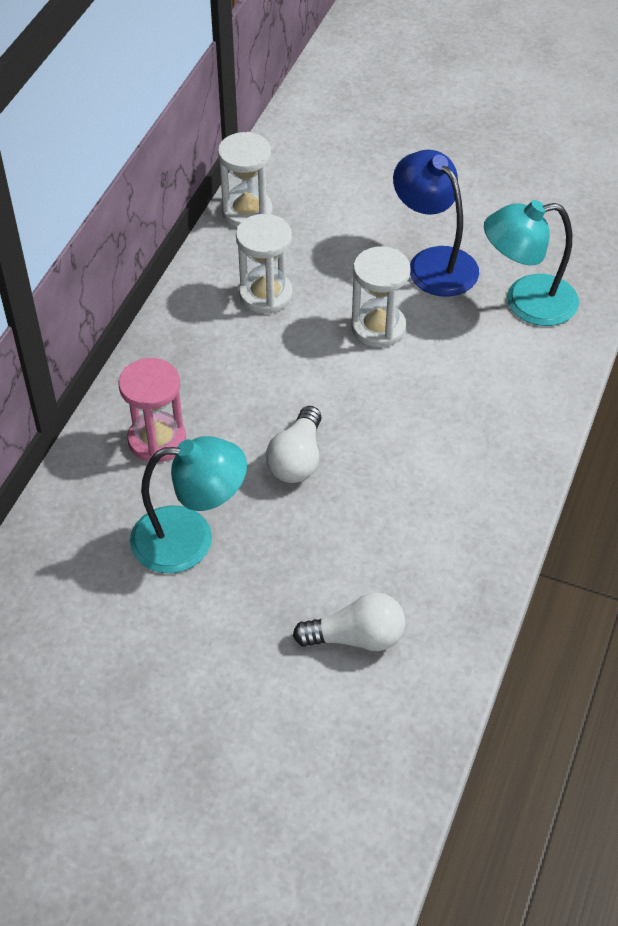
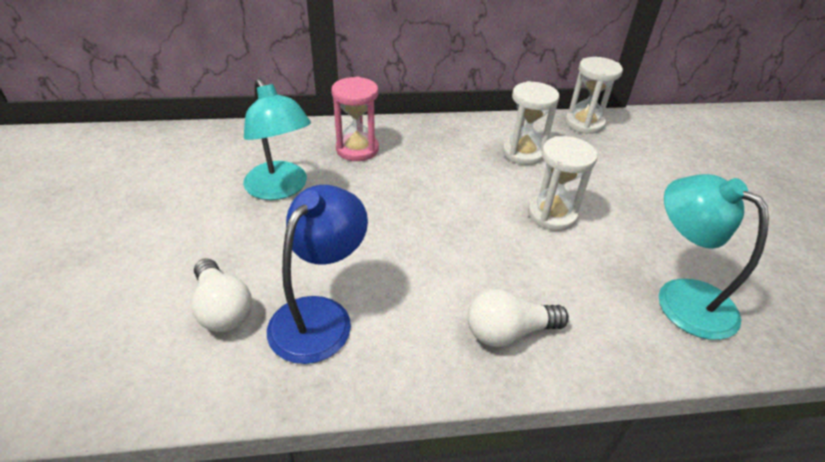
camera: 60 degrees right, 10 degrees down
white light bulb [266,406,322,483] -> white light bulb moved to [468,289,569,347]
blue lamp [393,150,479,297] -> blue lamp moved to [267,185,368,364]

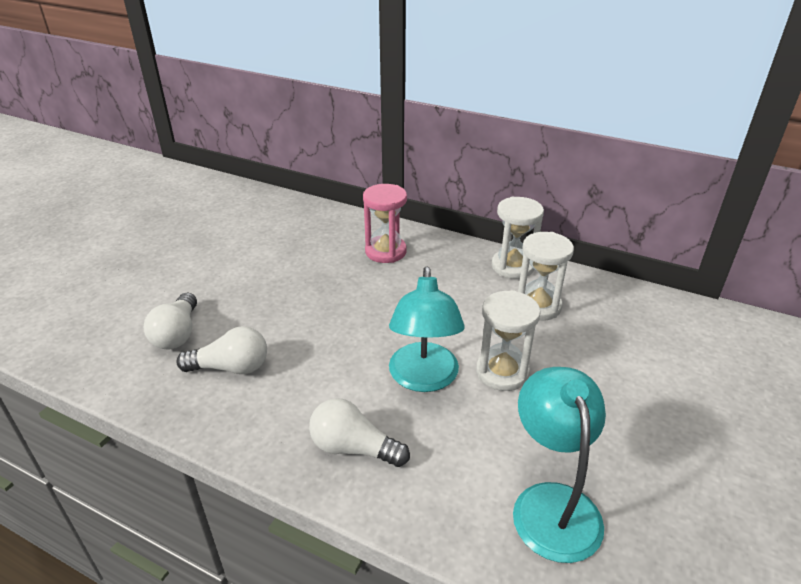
camera: 35 degrees right, 5 degrees down
turquoise lamp [243,79,311,200] -> turquoise lamp moved to [389,267,465,392]
blue lamp [267,185,368,364] -> white light bulb [176,326,267,374]
white hourglass [565,57,623,134] -> white hourglass moved to [492,196,544,279]

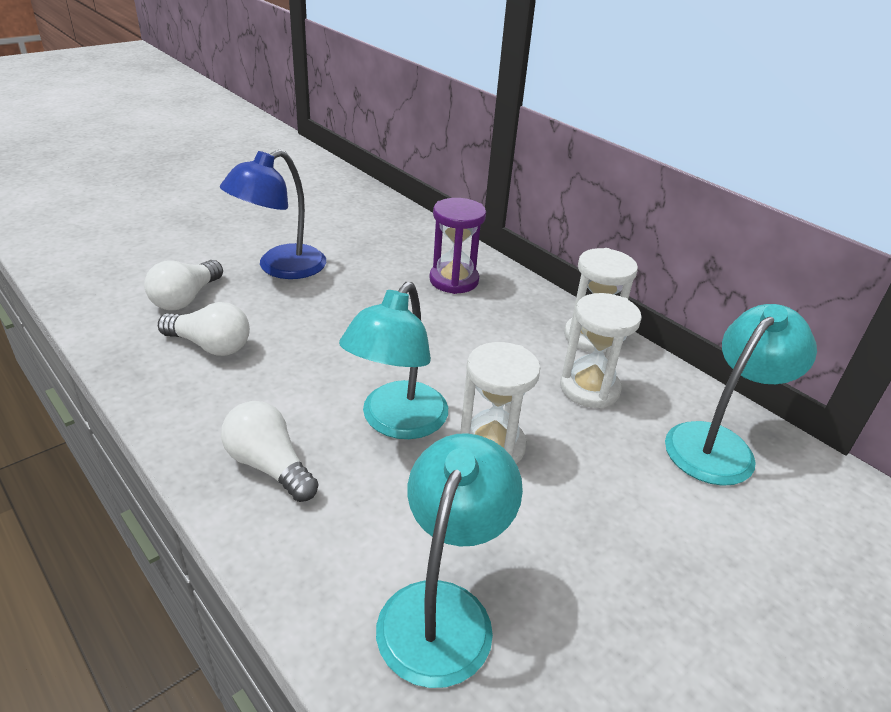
camera: 20 degrees right, 0 degrees up
pink hourglass [363,184,407,263] -> purple hourglass [429,198,486,294]
none -> blue lamp [220,150,326,279]
none -> turquoise lamp [665,304,817,486]

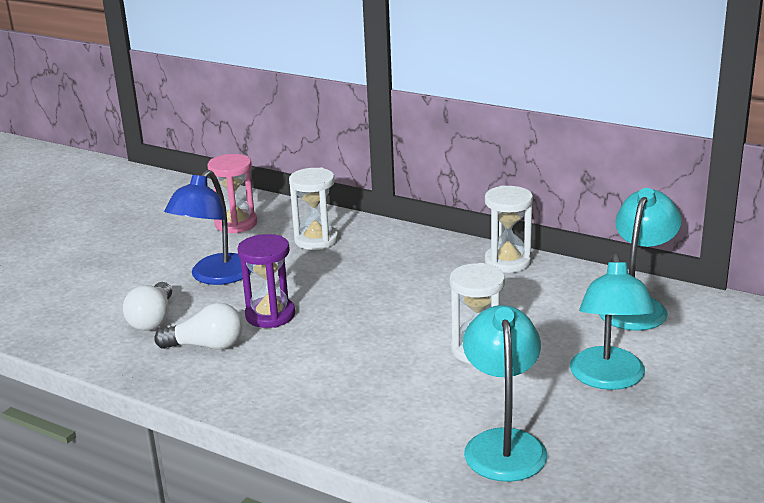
camera: 15 degrees left, 10 degrees down
white light bulb [221,401,318,502] -> none
turquoise lamp [339,282,448,439] -> turquoise lamp moved to [570,253,656,390]
purple hourglass [429,198,486,294] -> purple hourglass moved to [237,234,295,328]
white hourglass [560,293,642,408] -> white hourglass moved to [289,168,338,250]
none -> pink hourglass [207,154,257,233]

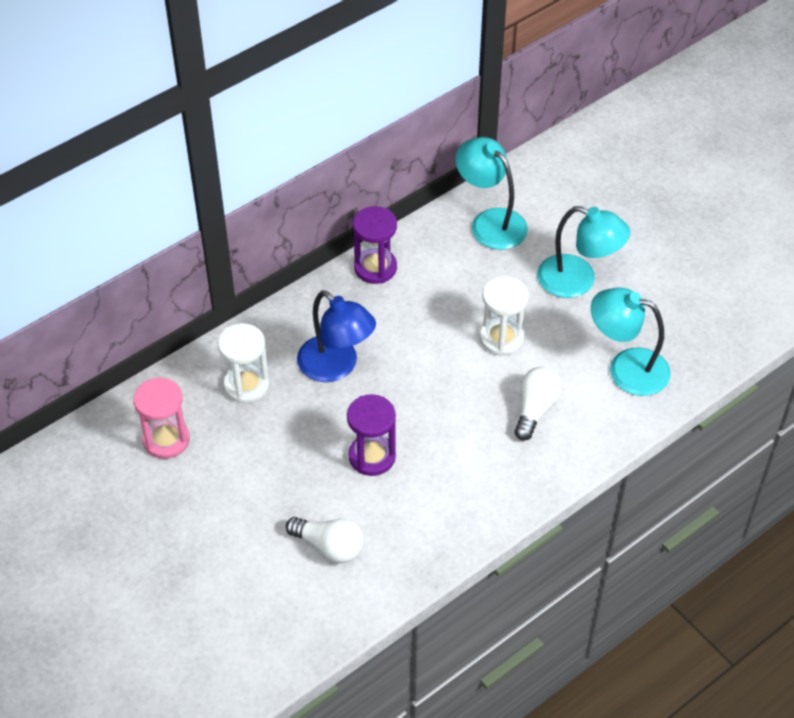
camera: 70 degrees left, 25 degrees up
white light bulb [154,303,243,350] -> white light bulb moved to [514,367,562,441]
blue lamp [164,170,252,285] -> blue lamp moved to [297,290,376,382]
white hourglass [484,185,533,273] -> purple hourglass [353,206,397,284]

